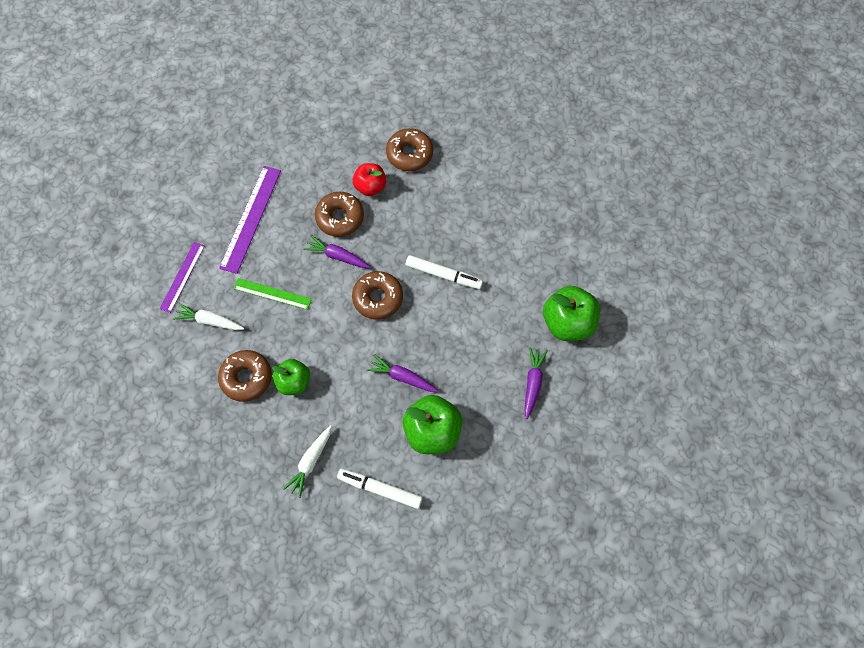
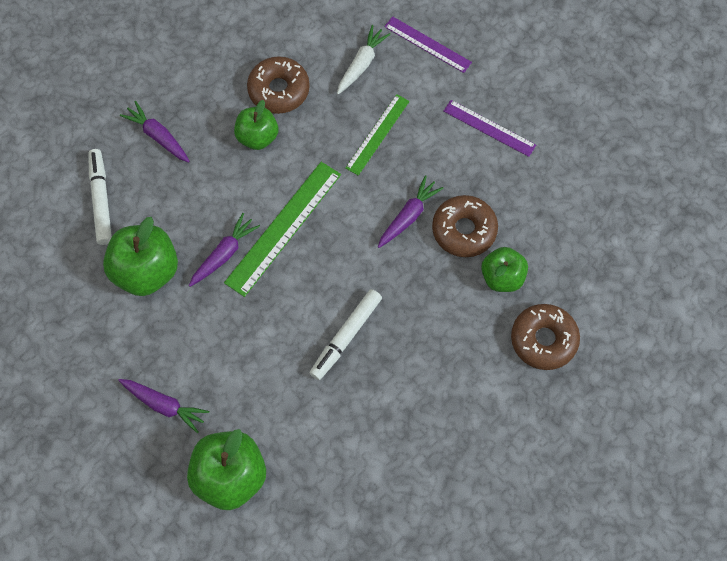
camera: 105 degrees right, 0 degrees up
purple ruler [219,166,281,274] -> purple ruler [443,100,536,157], size x0.63
white carrot [283,425,332,498] -> purple carrot [120,101,190,163]
white marker [337,469,422,509] -> white marker turned 45 degrees counterclockwise [88,149,112,245]
brown donut [352,271,403,319] -> none
red apple [353,163,386,196] -> green apple [481,247,528,292]
none -> green ruler [224,162,341,297]

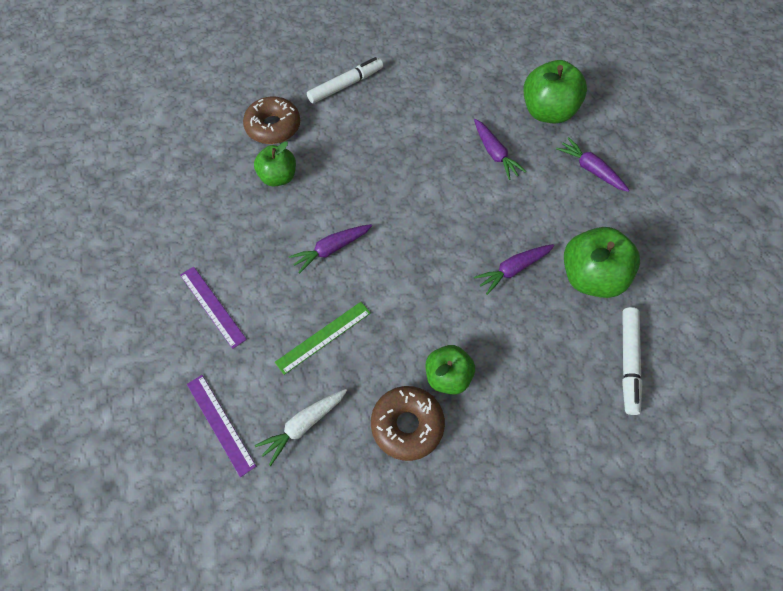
camera: 160 degrees left, 5 degrees down
purple carrot [120,101,190,163] -> purple carrot moved to [474,119,527,180]
green ruler [224,162,341,297] -> none
white marker [310,289,382,380] -> white marker moved to [307,57,383,103]
brown donut [432,195,498,257] -> none

